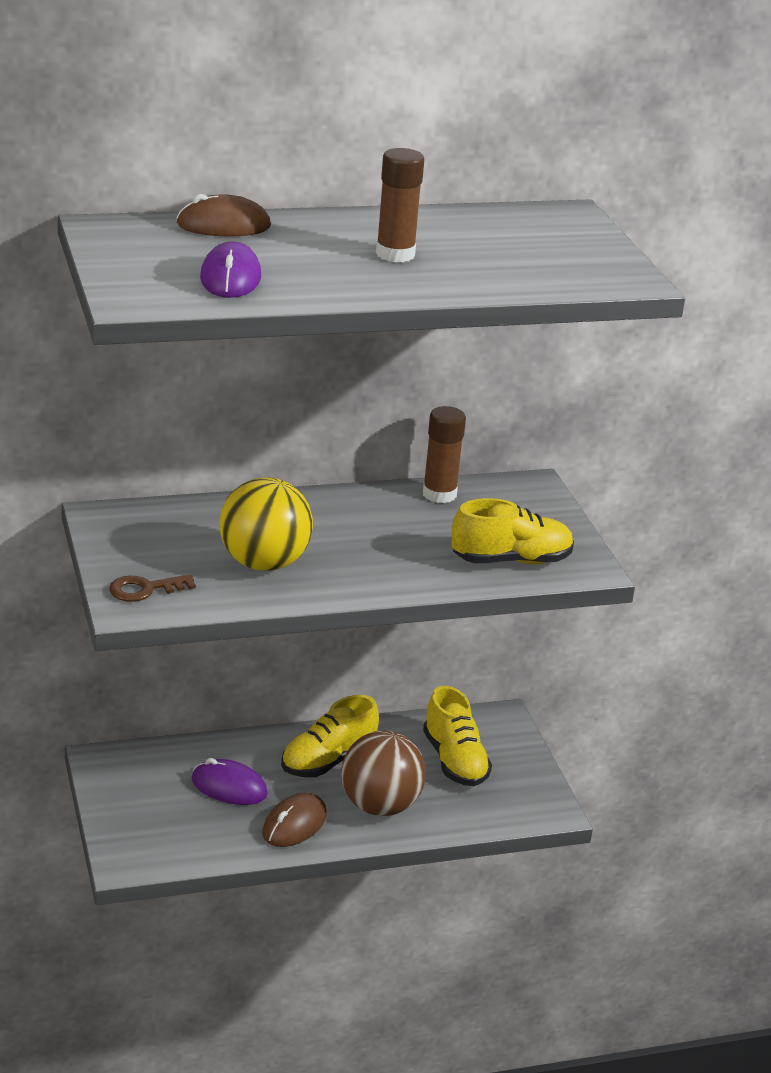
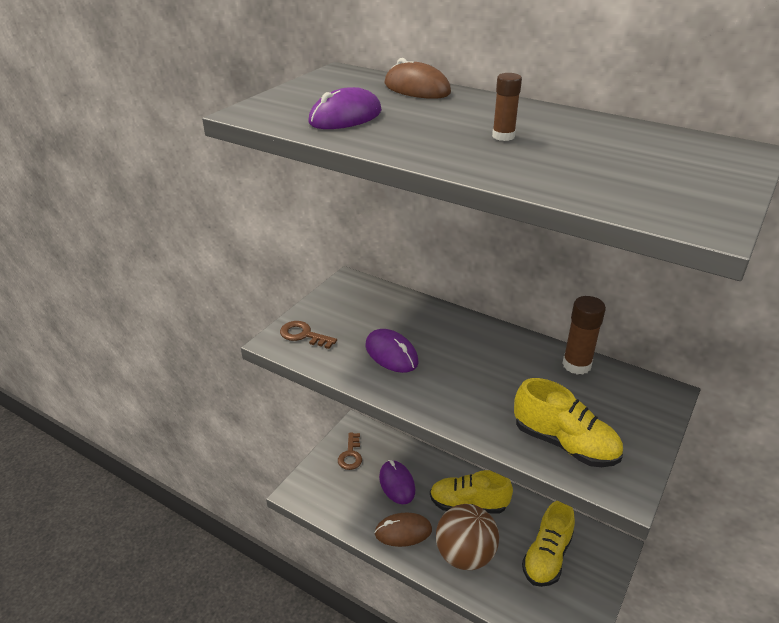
camera: 50 degrees right, 5 degrees up
yellow ball [219,477,313,571] -> purple mouse [366,329,419,373]
brown glue stick [376,148,424,262] -> brown glue stick [492,73,522,141], size x0.61
none -> brown key [338,433,362,470]

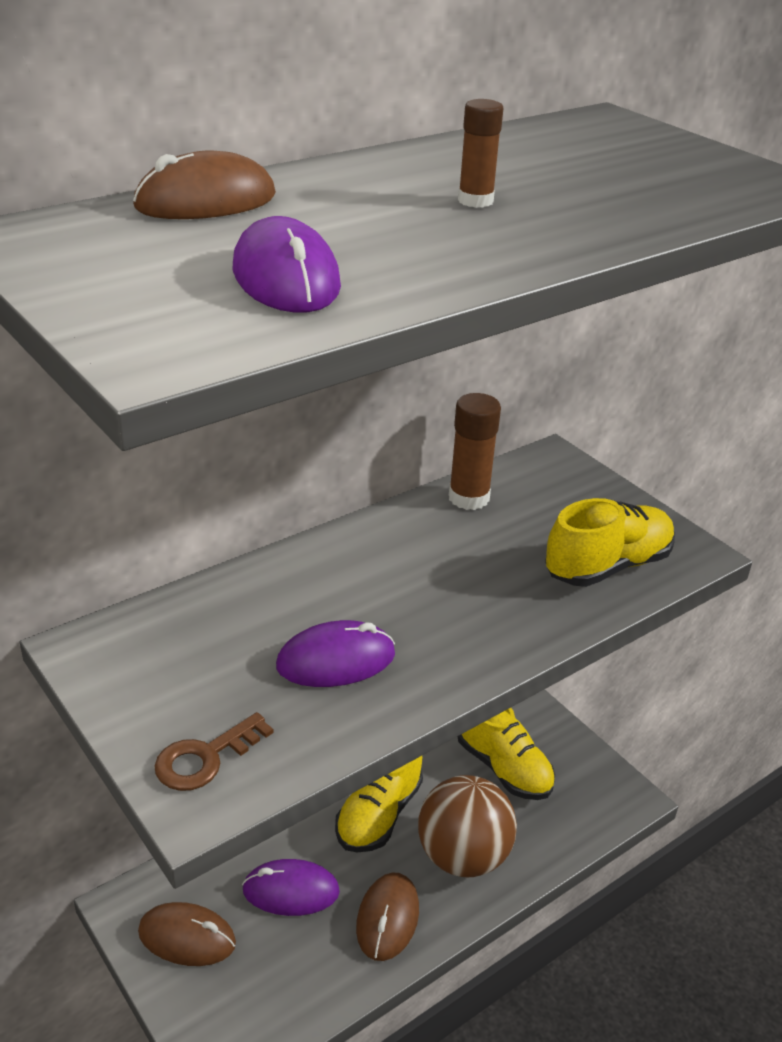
camera: 70 degrees left, 0 degrees up
brown key [338,433,362,470] -> brown mouse [138,902,236,966]

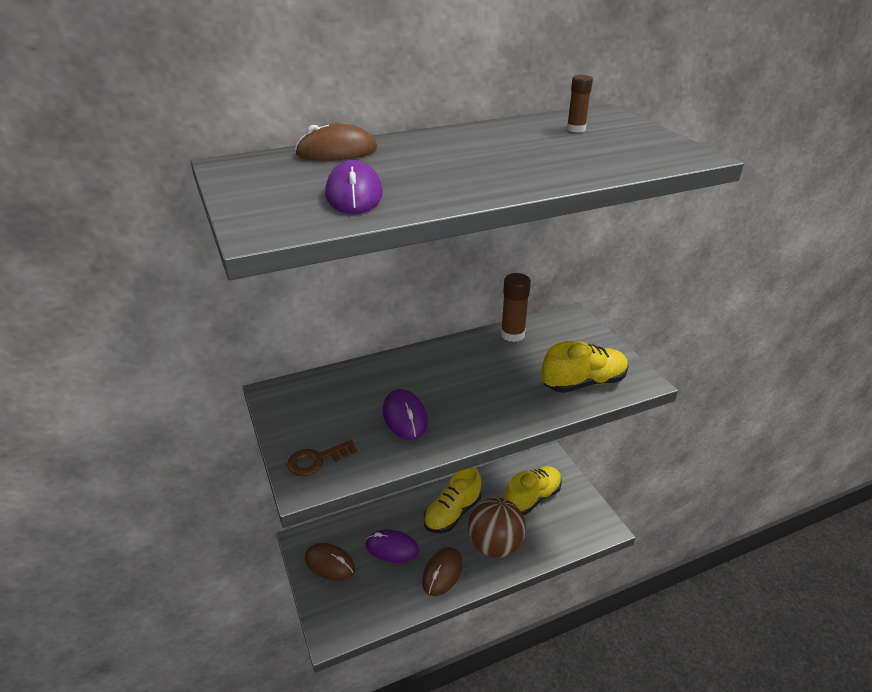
camera: 15 degrees right, 0 degrees up
purple mouse [276,620,395,687] -> purple mouse turned 75 degrees clockwise [383,389,428,440]
brown glue stick [458,99,504,208] -> brown glue stick moved to [567,75,593,132]
yellow shoe [458,708,555,800] -> yellow shoe turned 105 degrees counterclockwise [505,466,562,515]

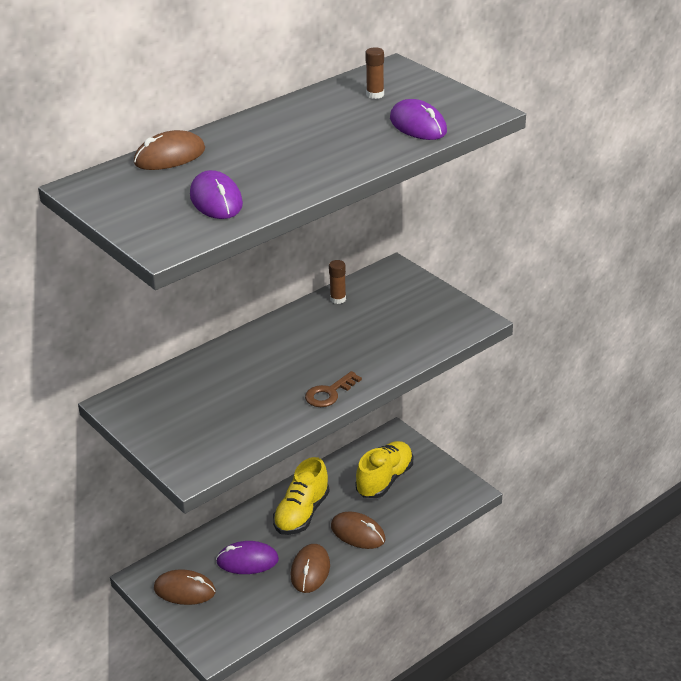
camera: 15 degrees left, 0 degrees up
brown key [287,440,357,476] -> brown key moved to [305,371,362,407]
purple mouse [383,389,428,440] -> purple mouse moved to [390,99,447,140]
brown ball [468,497,526,558] -> brown mouse [331,512,385,549]
brown glue stick [501,273,531,342] -> brown glue stick [329,260,346,304], size x0.61
yellow shoe [541,341,628,393] -> none

